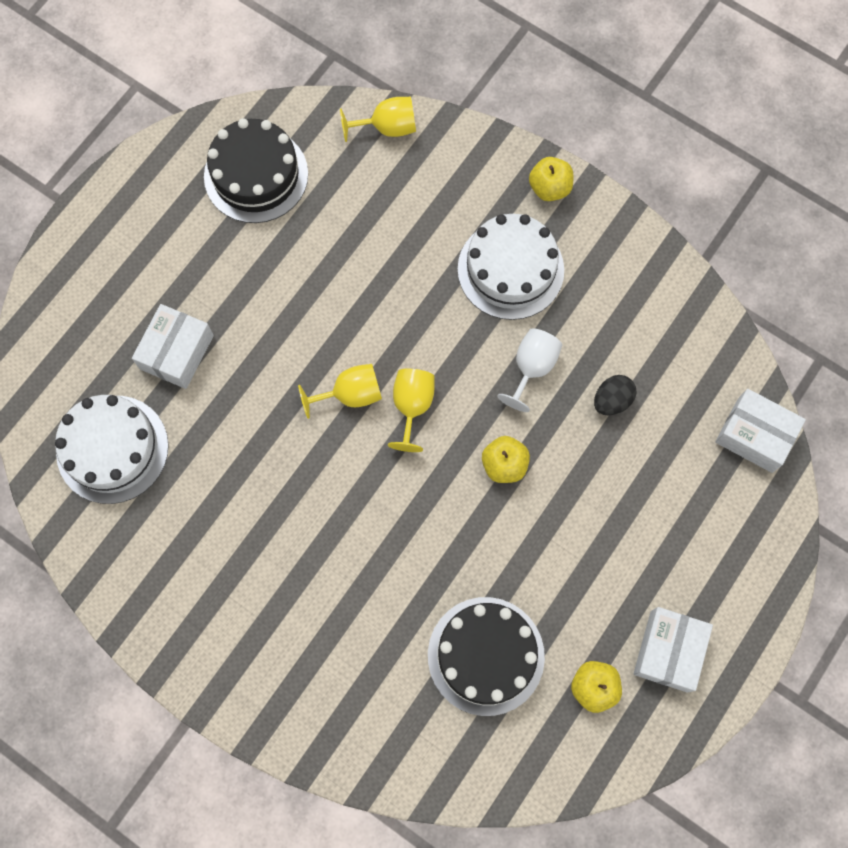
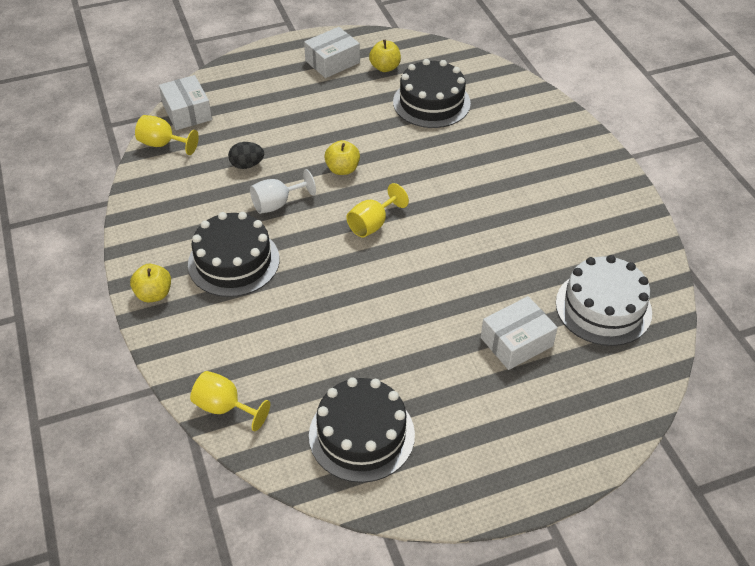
camera: 145 degrees left, 25 degrees down
yellow goblet [298,364,382,419] -> yellow goblet moved to [135,115,199,155]
white cake [458,214,564,320] -> black cake [188,212,280,297]

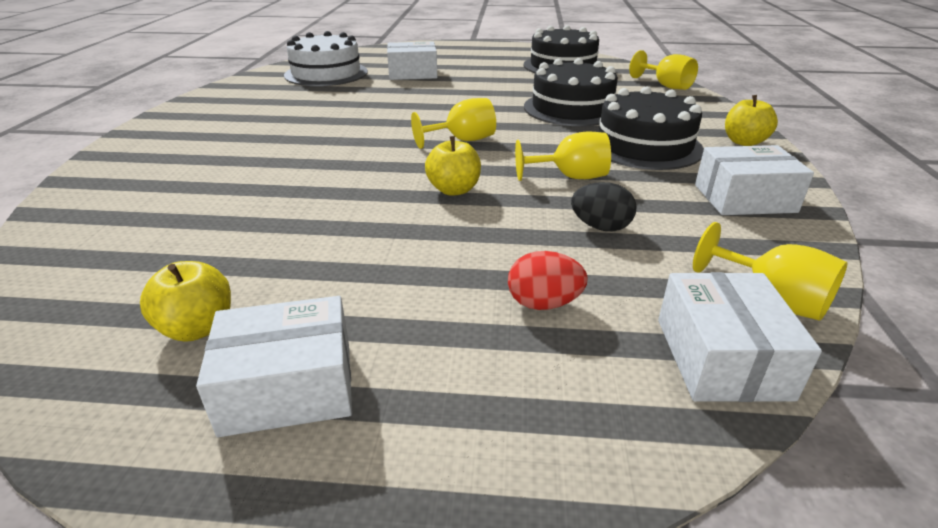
camera: 155 degrees left, 15 degrees down
white goblet [250,169,316,214] -> yellow goblet [515,131,611,181]
black cake [393,59,471,128] -> black cake moved to [524,58,618,126]
none -> red egg [508,251,588,310]
none -> white box [695,145,814,215]

